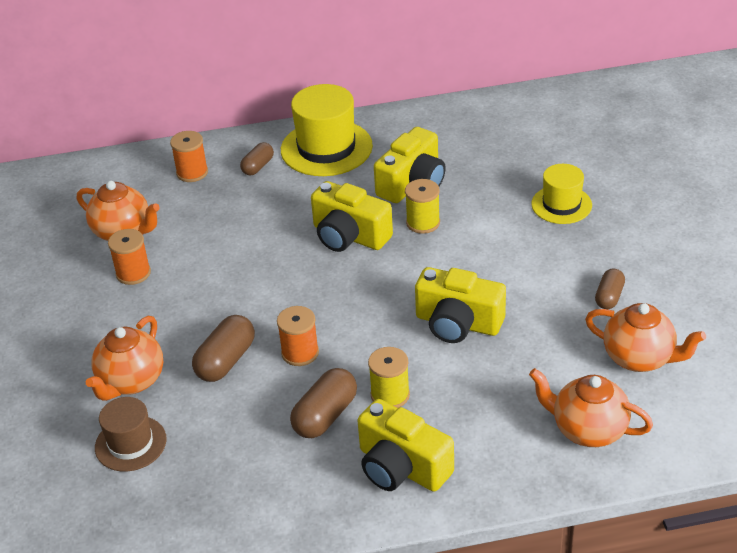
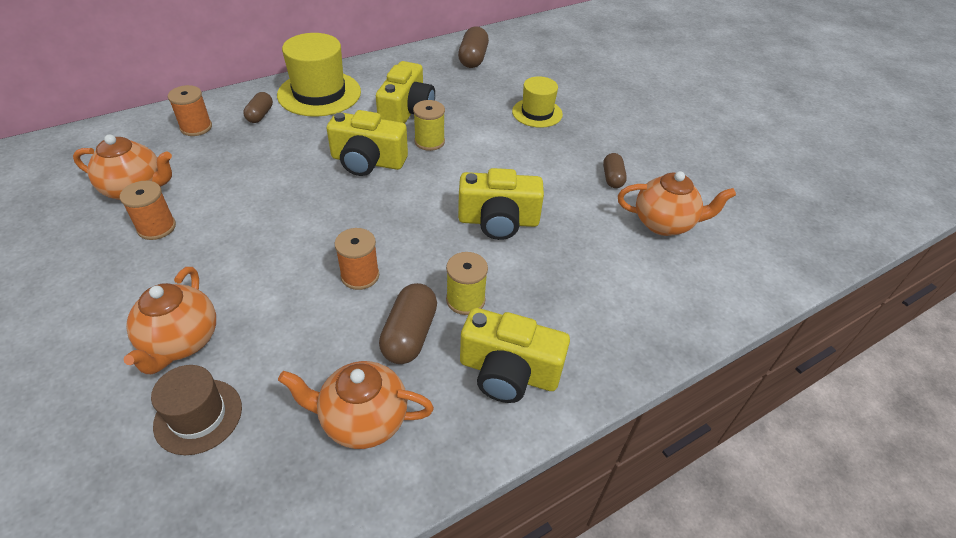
camera: 25 degrees left, 5 degrees up
brown capsule [192,315,255,382] -> brown capsule moved to [458,26,489,68]
orange teapot [529,368,653,447] -> orange teapot moved to [278,361,434,449]

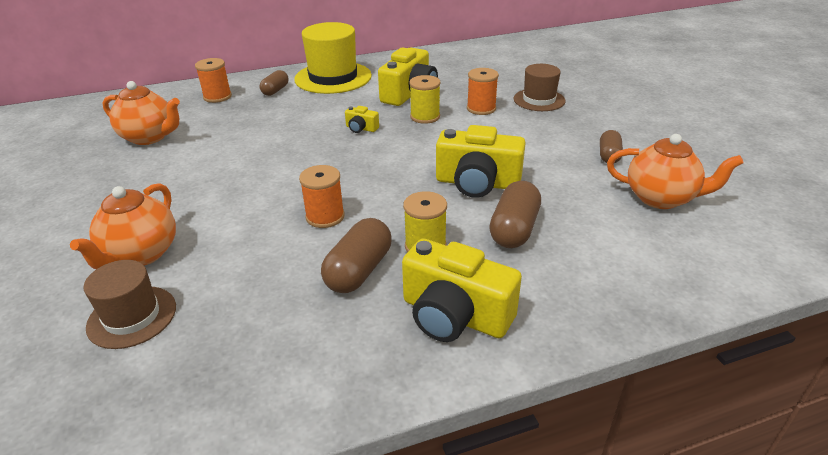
camera: 15 degrees right, 10 degrees down
orange spool [120,181,176,240] -> orange spool moved to [467,68,499,115]
orange teapot [278,361,434,449] -> none
yellow camera [327,110,408,176] -> yellow camera [345,106,379,133], size x0.46
brown capsule [458,26,489,68] -> brown capsule moved to [489,181,541,248]
yellow hat [512,76,563,128] -> brown hat [514,64,565,111]

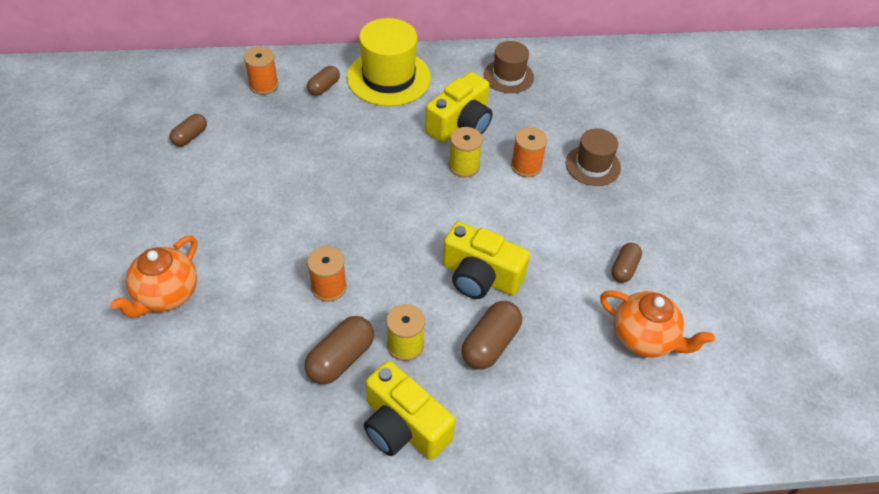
camera: 10 degrees right, 15 degrees up
brown hat [83,260,176,349] -> brown hat moved to [483,41,534,93]
orange teapot [102,81,180,145] -> brown capsule [170,114,207,147]
yellow camera [345,106,379,133] -> none

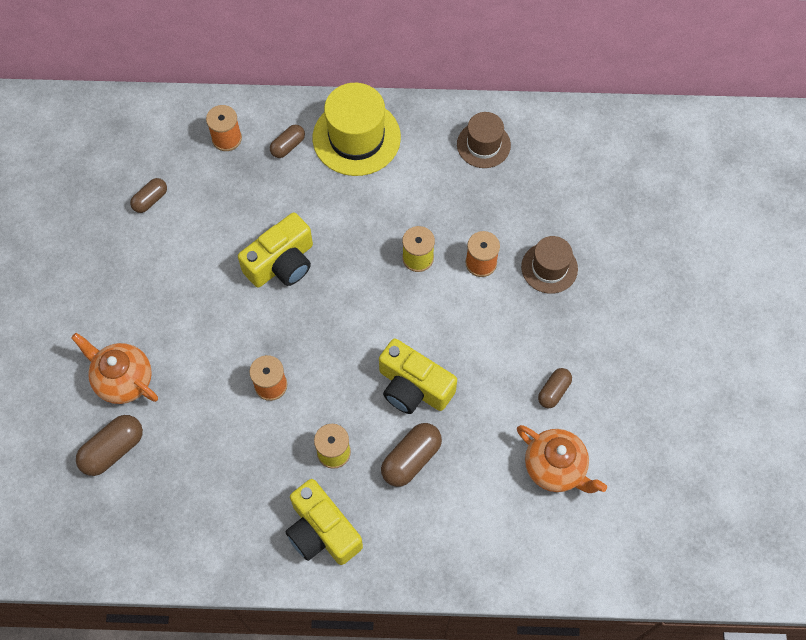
camera: 10 degrees right, 15 degrees up
orange teapot [111,236,197,318] -> orange teapot turned 90 degrees clockwise [71,333,158,404]
brown capsule [305,316,374,384] -> brown capsule moved to [76,415,143,476]
yellow camera [425,72,492,143] -> yellow camera moved to [238,213,313,288]

